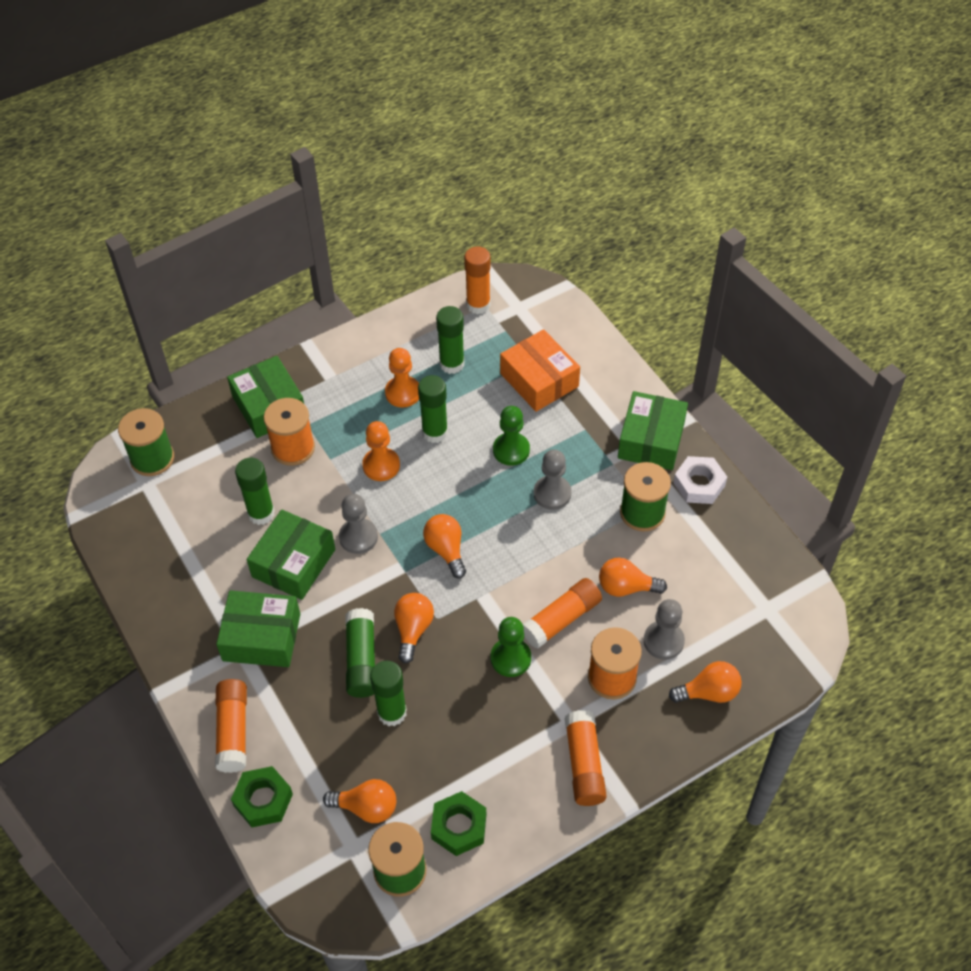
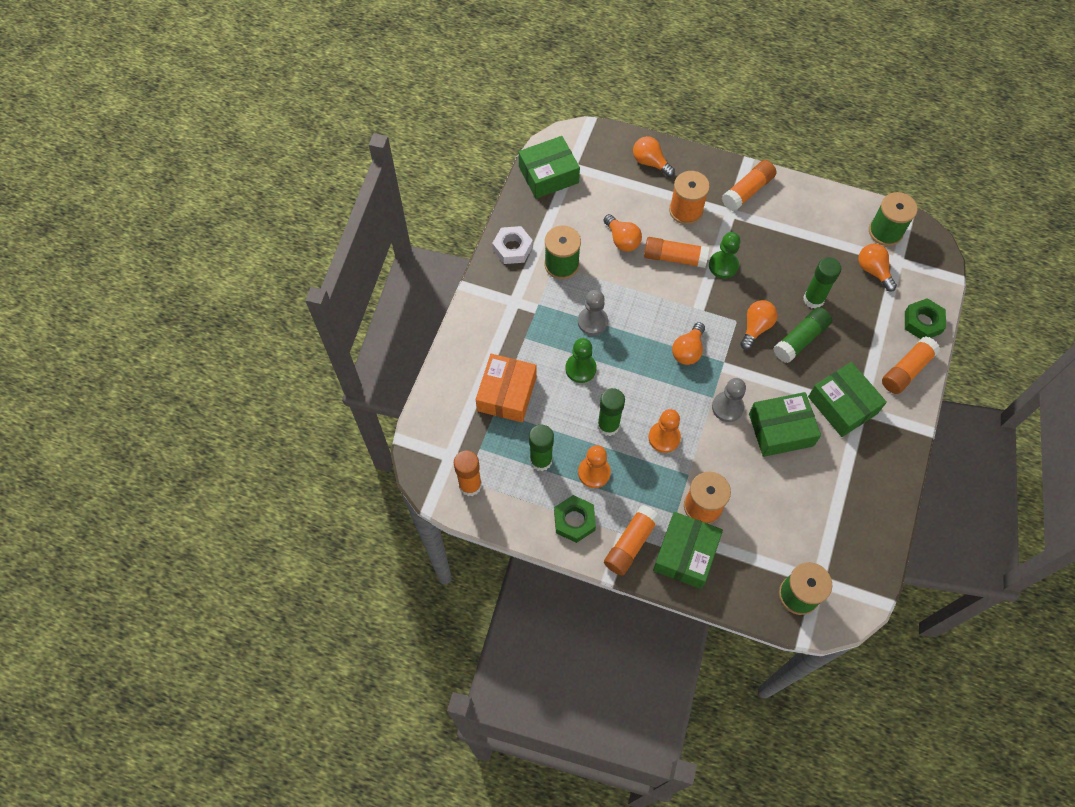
camera: 130 degrees left, 10 degrees up
green glue stick [235,458,275,525] -> none
orange light bulb [394,593,434,663] -> orange light bulb turned 150 degrees clockwise [740,300,778,350]
green nut [431,791,486,856] -> green nut moved to [554,495,596,543]
green box [618,391,688,470] -> green box moved to [518,136,580,199]
grey pawn [643,599,685,660] -> none
none -> orange glue stick [604,505,660,576]

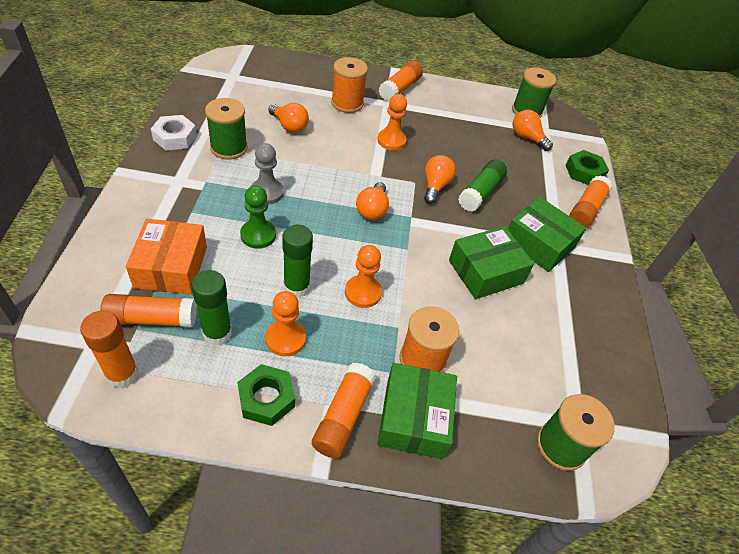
camera: 20 degrees left, 15 degrees down
green box [518,136,580,199] -> none
orange light bulb [633,136,675,177] -> none
orange glue stick [644,237,709,268] -> orange glue stick moved to [100,294,197,327]
green pawn [709,232,741,279] -> orange pawn [377,94,407,150]
grey pawn [712,378,746,422] -> none
green glue stick [803,257,841,308] -> none

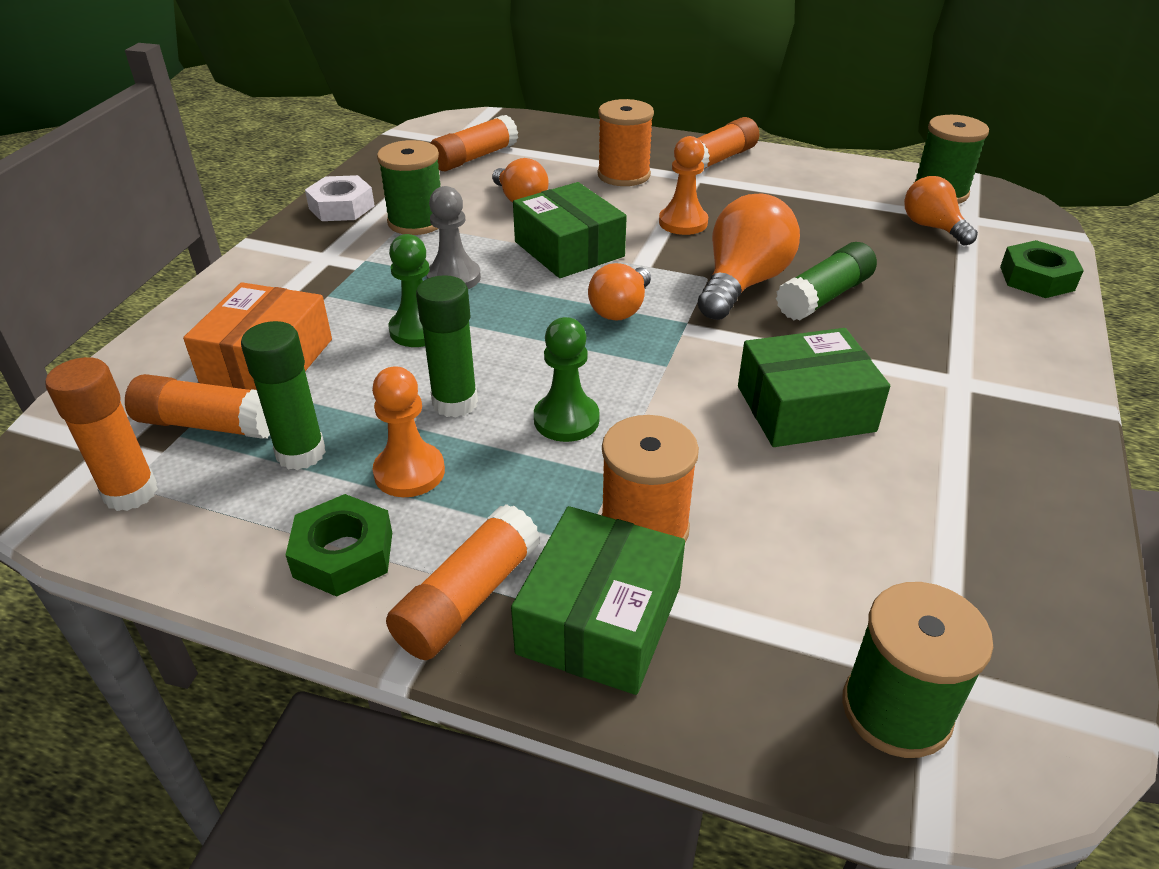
camera: 20 degrees right, 10 degrees down
orange pawn [345,245,382,308] -> green pawn [534,317,600,442]
orange light bulb [424,155,456,204] -> orange light bulb [697,193,800,320], size x1.60
green box [508,197,586,272] -> green box moved to [513,182,627,278]
orange glue stick [569,175,612,228] -> orange glue stick moved to [430,115,518,172]

